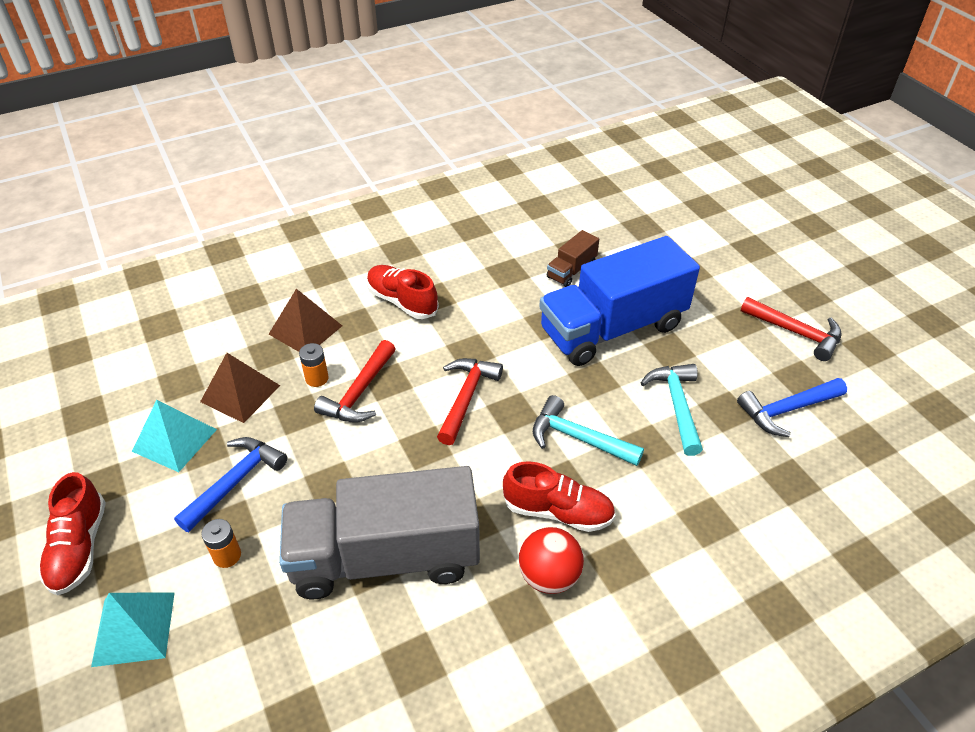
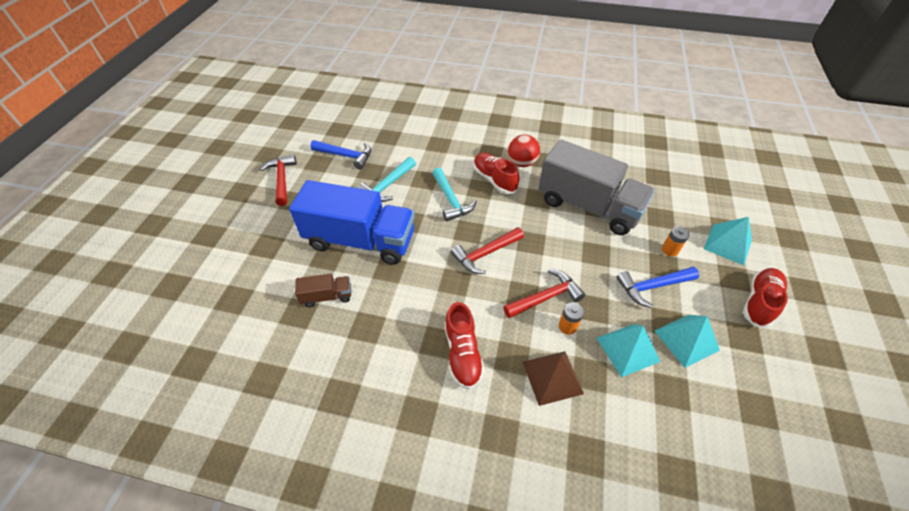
camera: 140 degrees left, 5 degrees up
brown pyramid [200,353,280,423] -> turquoise pyramid [597,324,661,377]

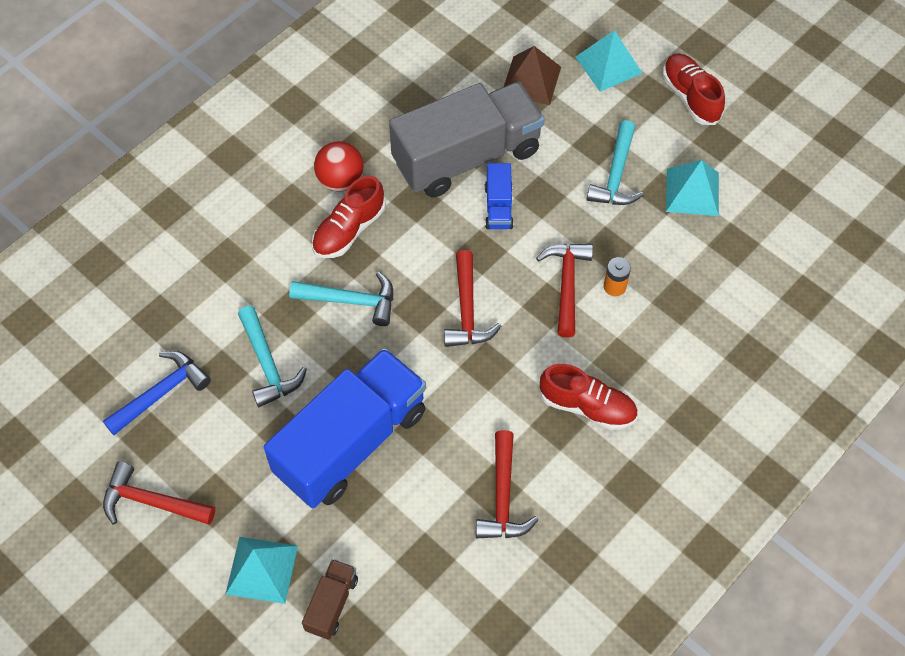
camera: 60 degrees left, 10 degrees up
brown truck [295,274,351,308] -> brown truck moved to [302,559,358,640]
red shoe [473,153,520,194] -> red shoe turned 45 degrees counterclockwise [312,176,385,258]
brown pyramid [523,351,584,406] -> brown pyramid moved to [504,46,561,105]
turquoise pyramid [597,324,661,377] -> turquoise pyramid moved to [225,537,298,604]
blue hammer [616,267,699,308] -> turquoise hammer [586,120,644,205]
orange battery [662,226,690,257] -> none
none -> red hammer [476,430,538,538]
none -> blue truck [485,163,514,229]

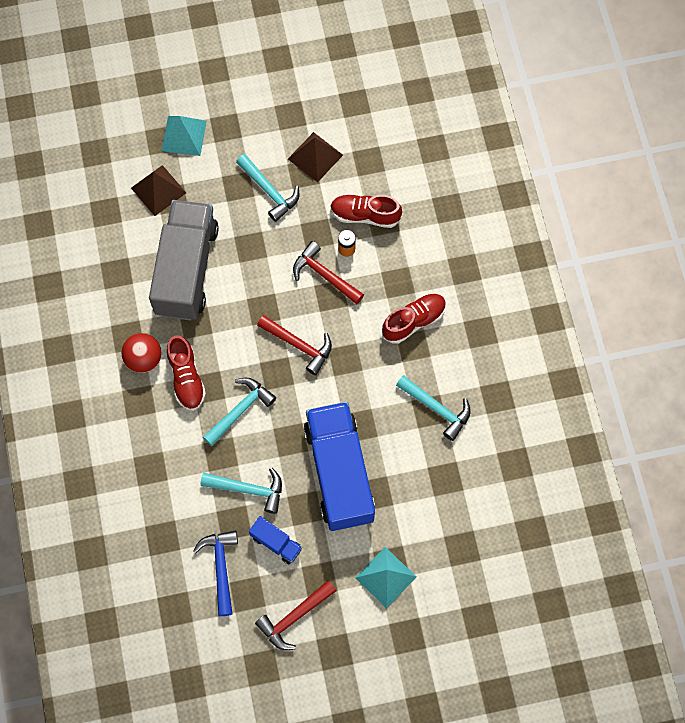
camera: 55 degrees left, 10 degrees up
brown truck [302,559,358,640] -> none
red hammer [476,430,538,538] -> turquoise hammer [396,375,471,441]
blue truck [485,163,514,229] -> blue truck moved to [249,516,302,564]
red shoe [663,53,725,125] -> red shoe moved to [330,194,402,228]
turquoise pyramid [666,160,719,216] -> brown pyramid [288,132,343,182]

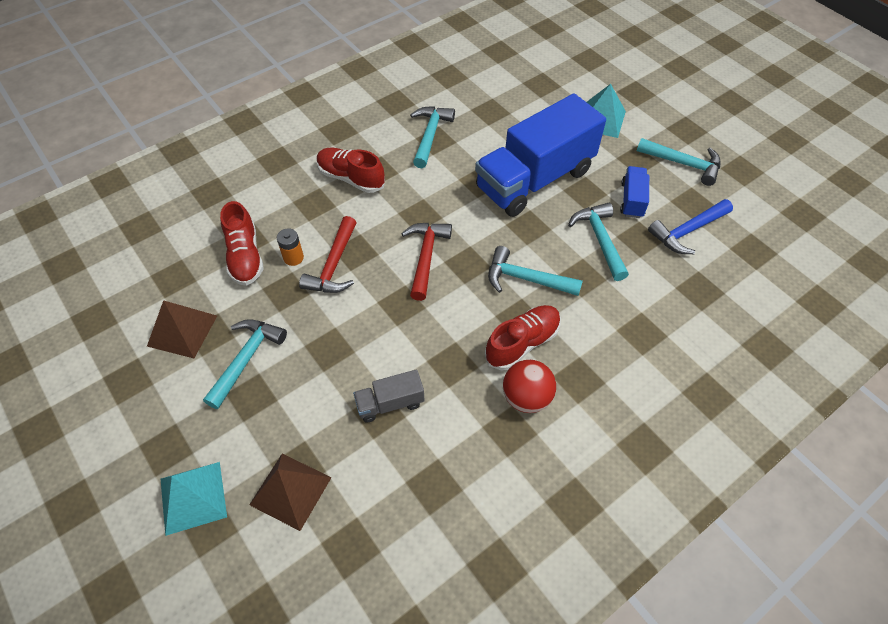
camera: 115 degrees left, 15 degrees down
grey truck [149,200,219,320] -> grey truck [353,369,425,422], size x0.43
red hammer [255,580,336,650] -> turquoise hammer [637,138,721,186]

